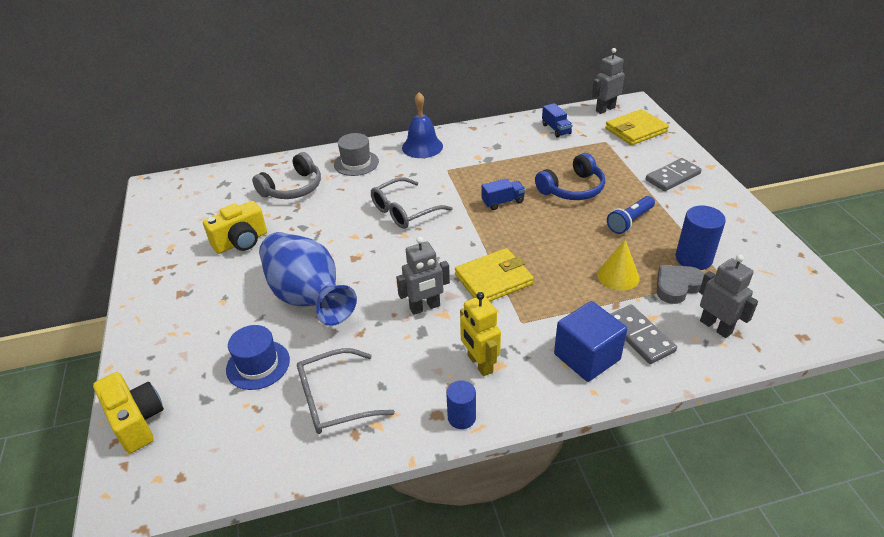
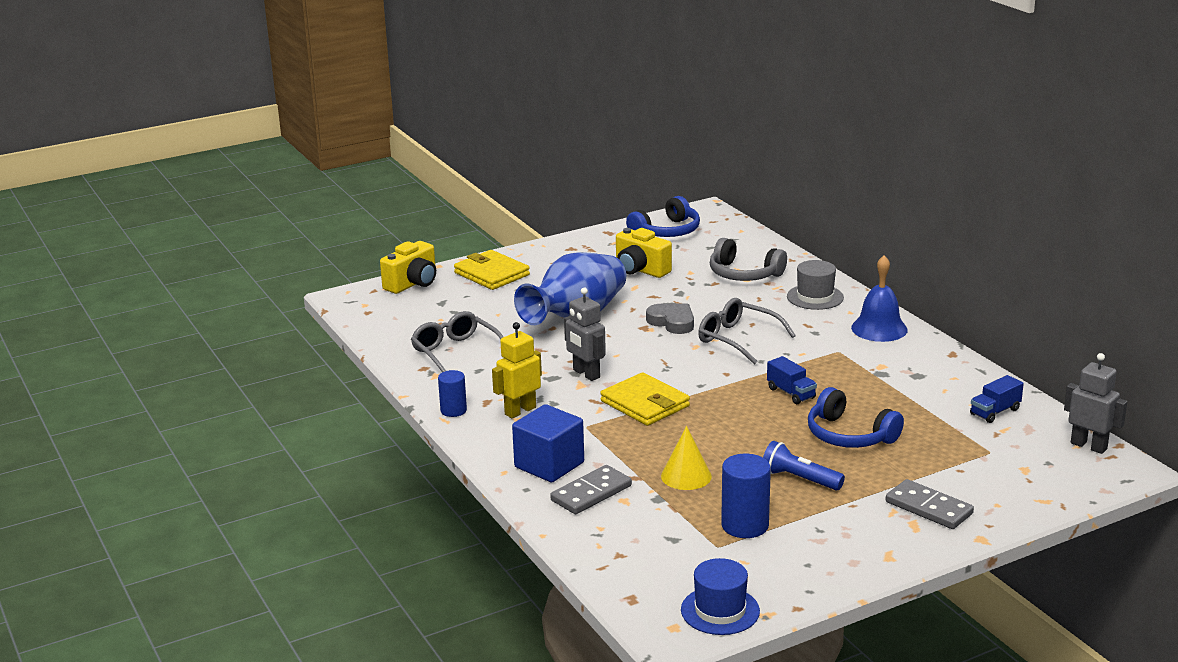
camera: 75 degrees right, 15 degrees down
blue hat [226,325,290,390] -> blue hat moved to [681,558,760,635]
yellow wallet [605,109,669,145] -> yellow wallet moved to [454,250,530,290]
grey heart [657,265,704,304] -> grey heart moved to [646,303,694,334]
grey robot [699,254,758,338] -> none
none -> blue headphones [626,196,700,237]

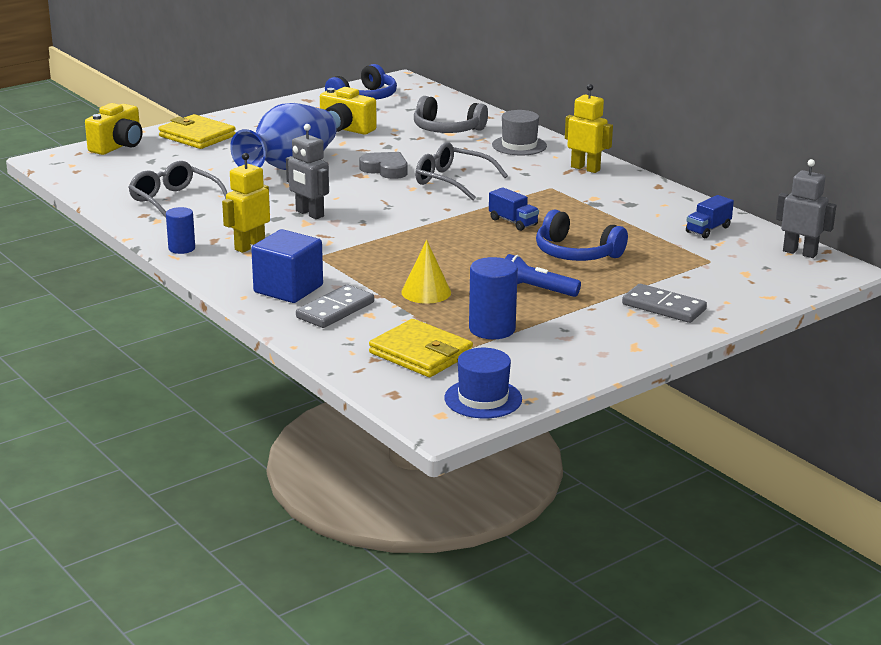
camera: 10 degrees left, 0 degrees up
yellow wallet [600,372,690,426] -> yellow wallet moved to [369,319,473,377]
blue bell [851,255,908,342] -> yellow robot [565,84,613,173]

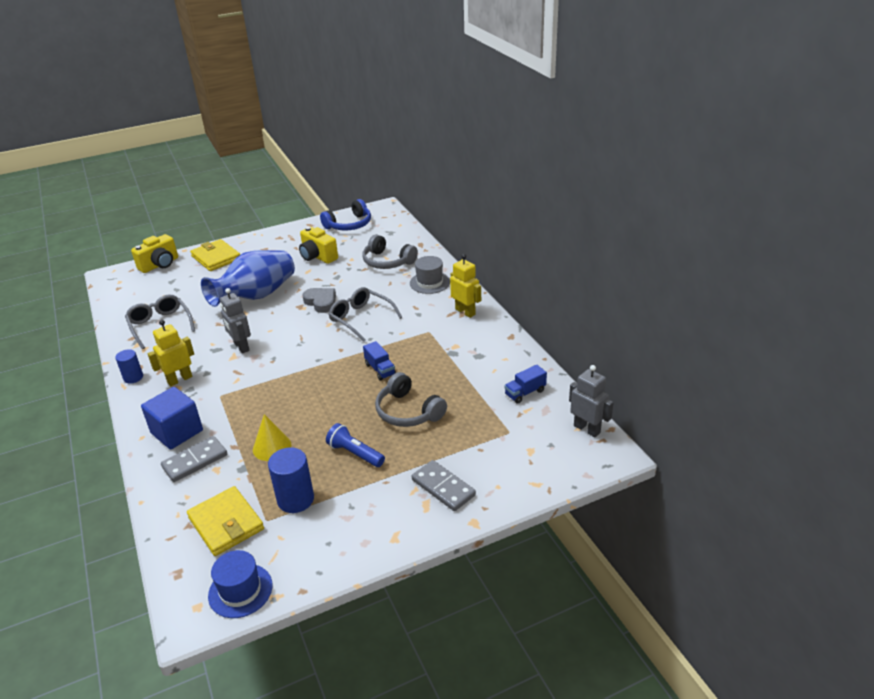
camera: 15 degrees right, 10 degrees up
blue headphones [536,210,628,261] -> grey headphones [375,372,447,427]

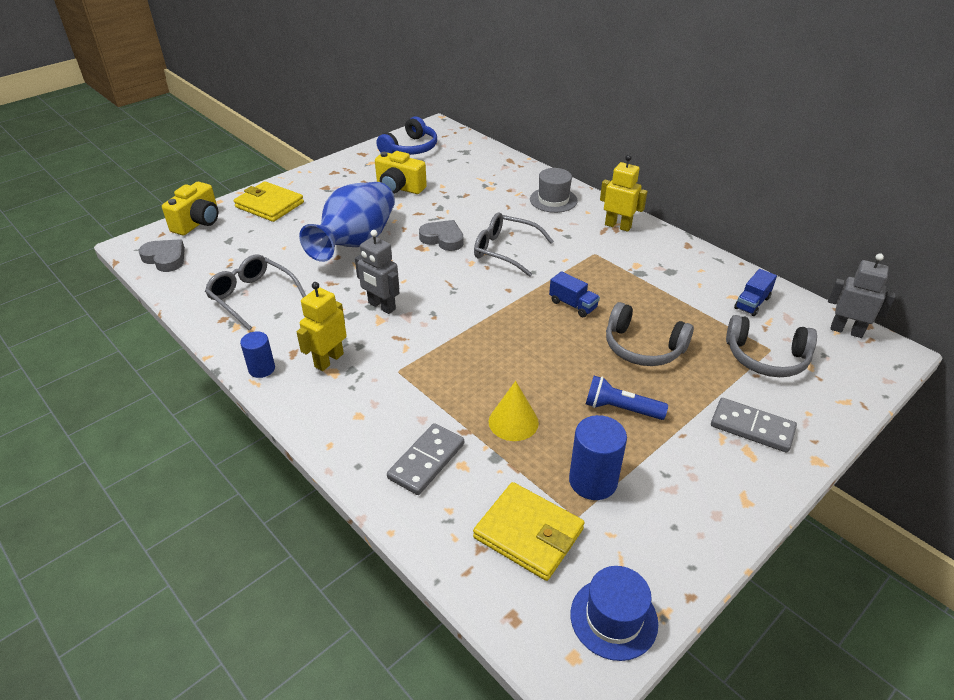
camera: 20 degrees left, 5 degrees up
blue cube [141,387,203,450] -> none
grey headphones [362,234,418,269] -> grey headphones moved to [726,315,817,377]
none -> grey heart [139,239,185,272]

